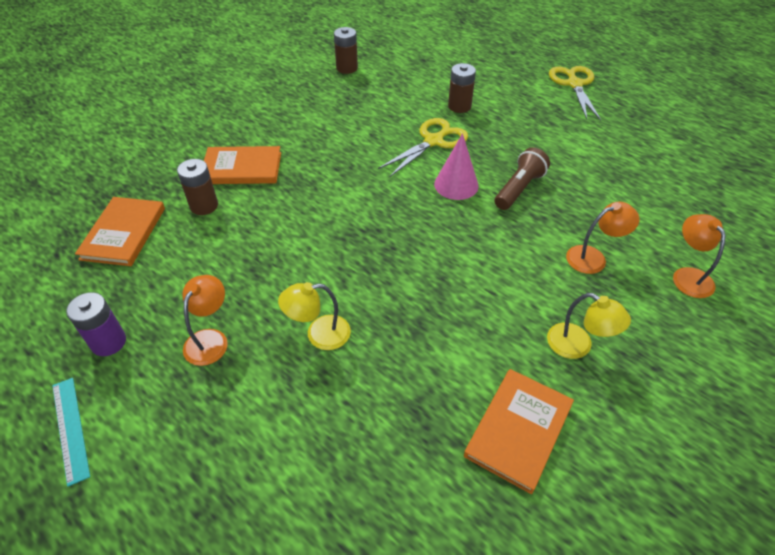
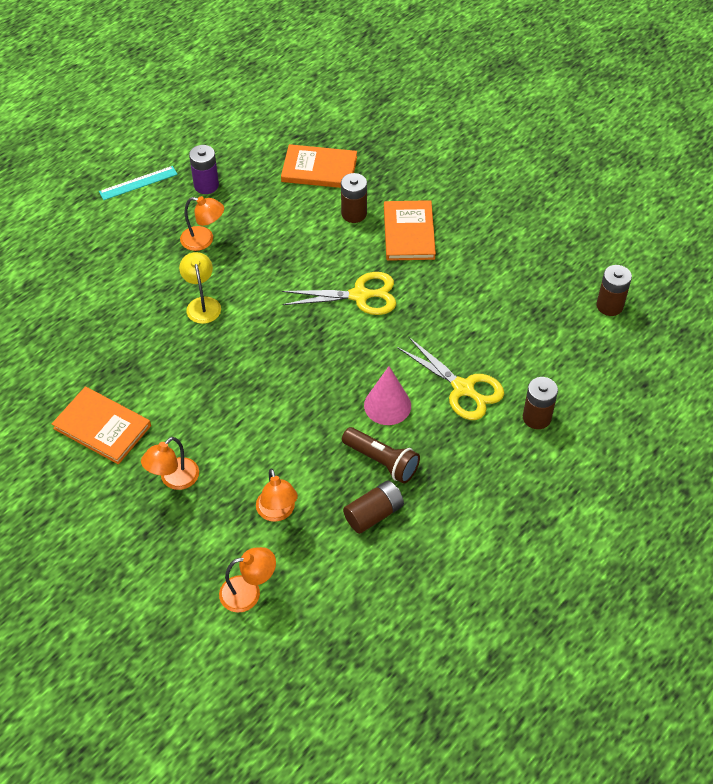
camera: 90 degrees right, 5 degrees up
yellow lamp [547,293,631,359] -> orange lamp [141,437,199,490]
yellow scissors [549,66,601,121] -> yellow scissors moved to [282,272,396,315]
none -> brown battery [343,481,404,534]

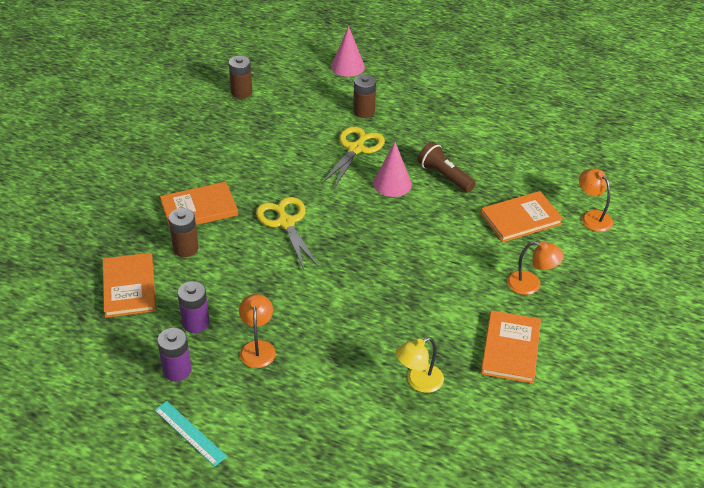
camera: 110 degrees left, 10 degrees down
yellow lamp [179,252,221,324] -> yellow lamp moved to [396,337,444,393]
orange lamp [256,469,298,522] -> orange book [480,191,563,242]
brown flashlight [342,427,420,483] -> brown flashlight turned 60 degrees counterclockwise [418,142,476,193]
brown battery [343,481,404,534] -> none
none -> purple battery [178,281,210,333]
none -> pink cone [331,26,365,77]

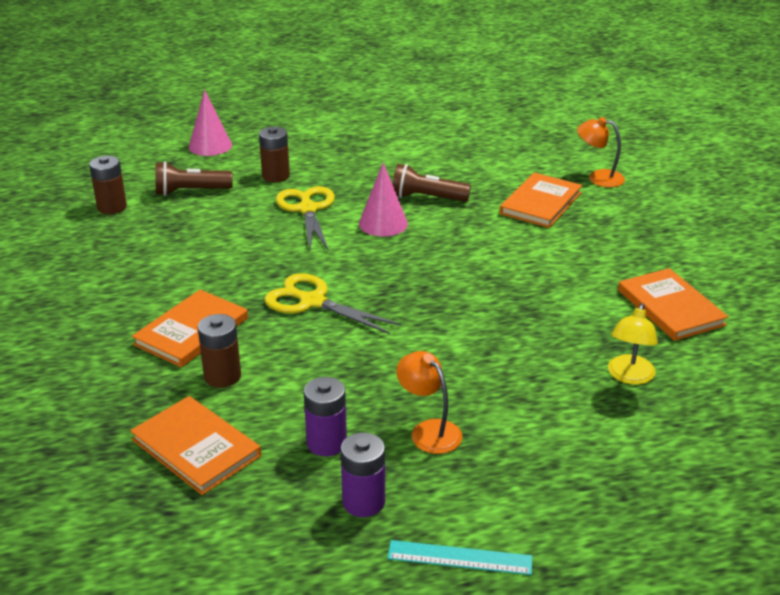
camera: 35 degrees left, 10 degrees down
orange lamp [507,241,564,295] -> none
none -> brown flashlight [155,161,233,196]

